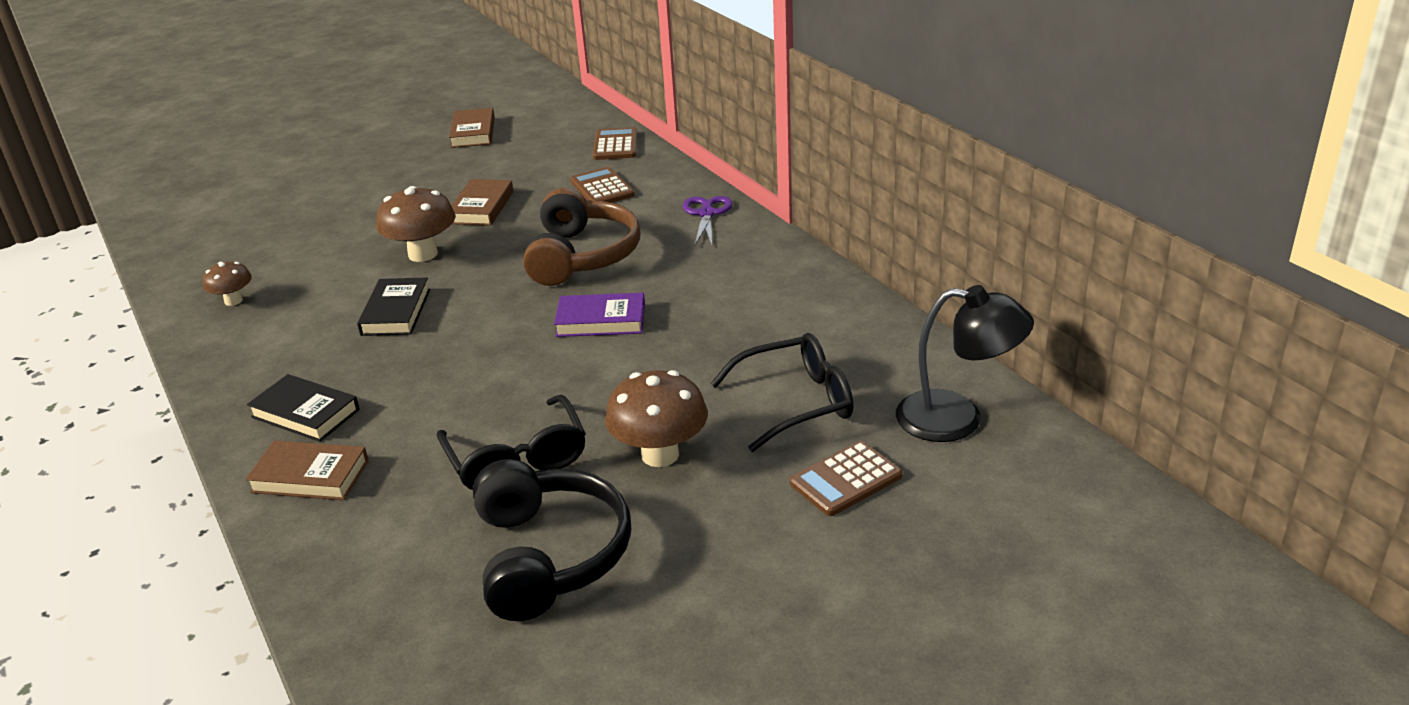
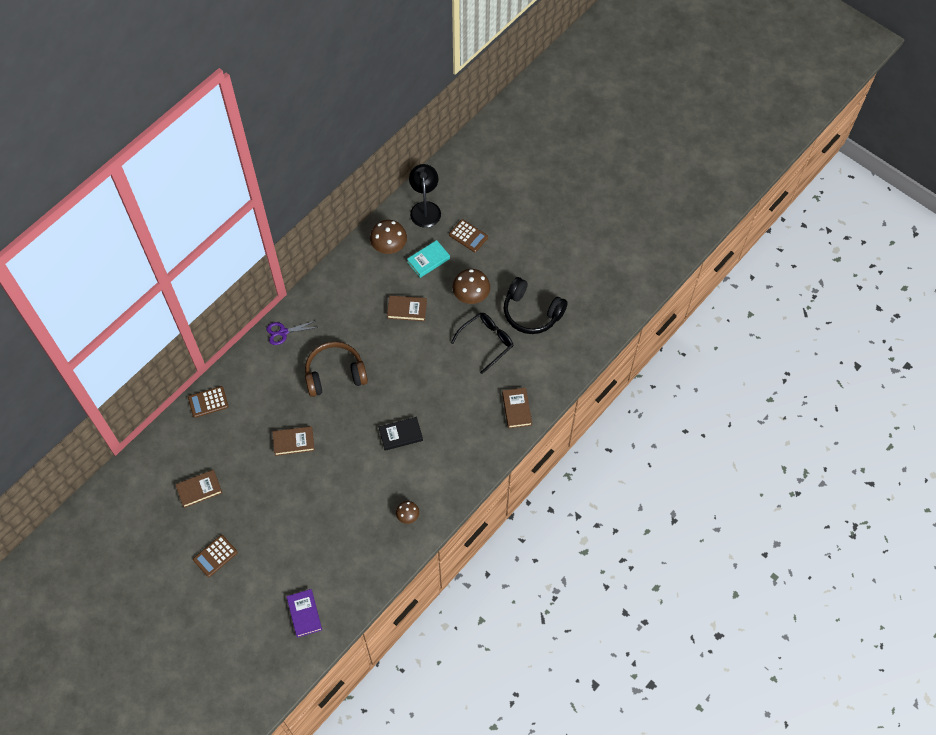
camera: 110 degrees left, 30 degrees up
black book [247,374,360,442] -> none
brown mushroom [376,186,455,262] -> brown mushroom moved to [370,220,407,254]
black headphones [473,459,631,621] -> black headphones turned 120 degrees counterclockwise [504,277,568,334]
purple book [554,293,645,337] -> purple book moved to [287,589,322,638]
brown calculator [570,167,634,203] -> brown calculator moved to [193,535,238,577]
black glasses [711,333,853,452] -> turquoise book [407,240,450,278]
none -> brown book [387,295,427,321]

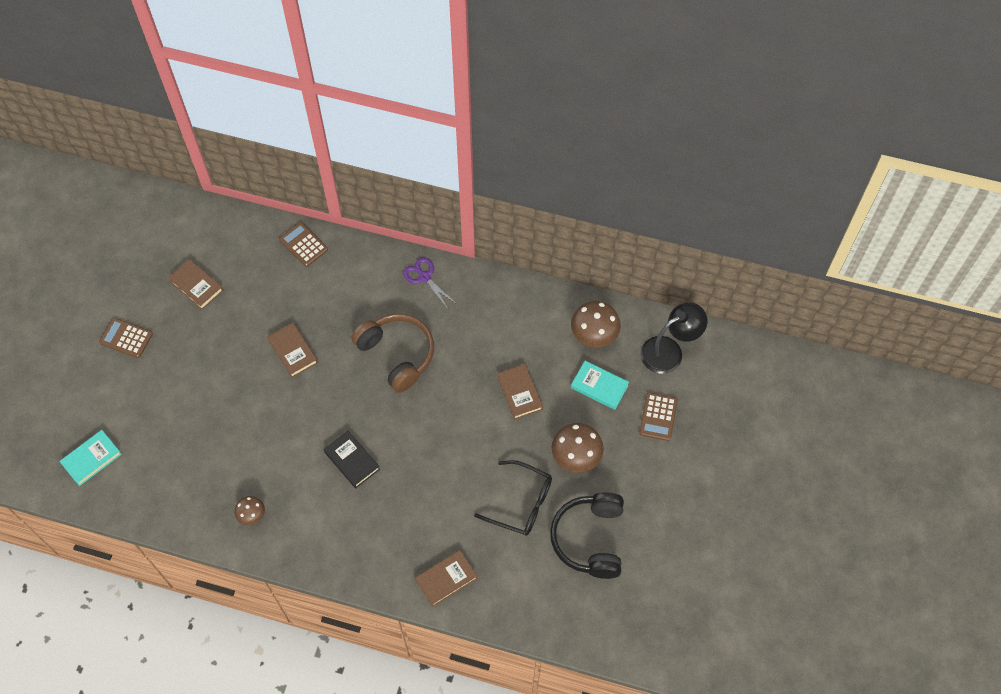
camera: 65 degrees right, 0 degrees up
purple book [287,589,322,638] -> turquoise book [59,430,122,486]

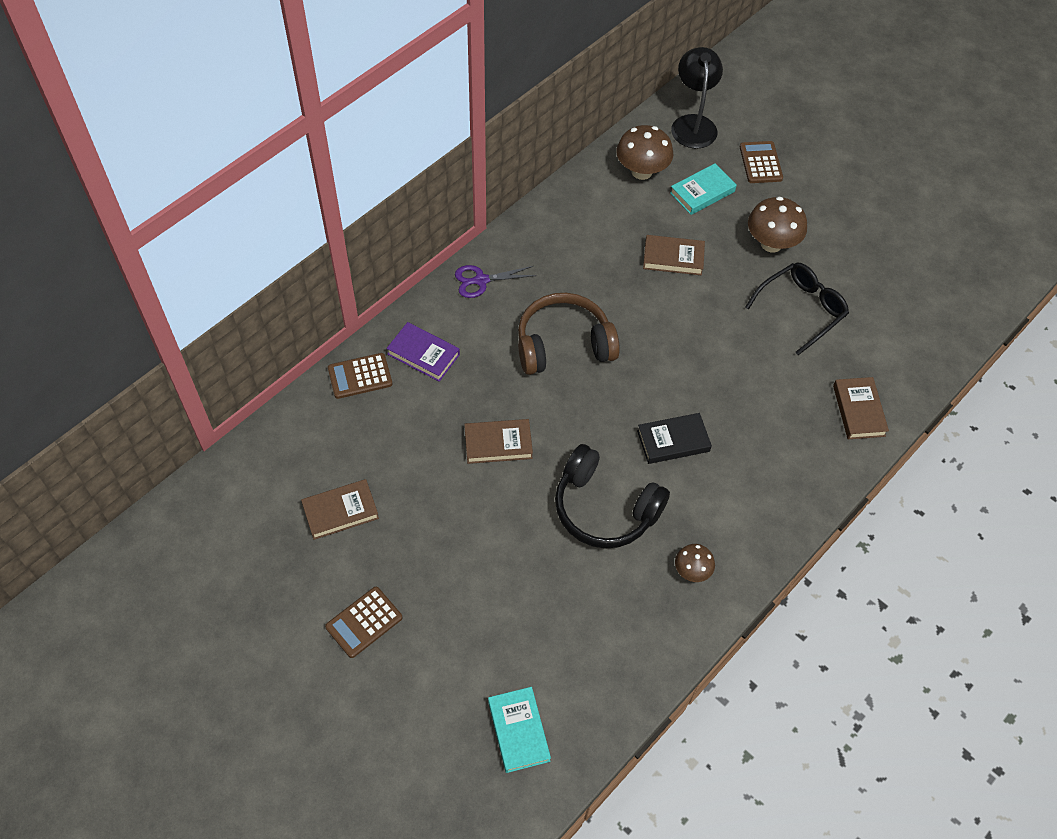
camera: 65 degrees left, 5 degrees down
black headphones [550,492,624,579] -> black headphones moved to [555,444,670,549]
brown calculator [639,392,678,441] -> brown calculator turned 135 degrees counterclockwise [740,141,783,183]
none -> purple book [386,322,460,382]

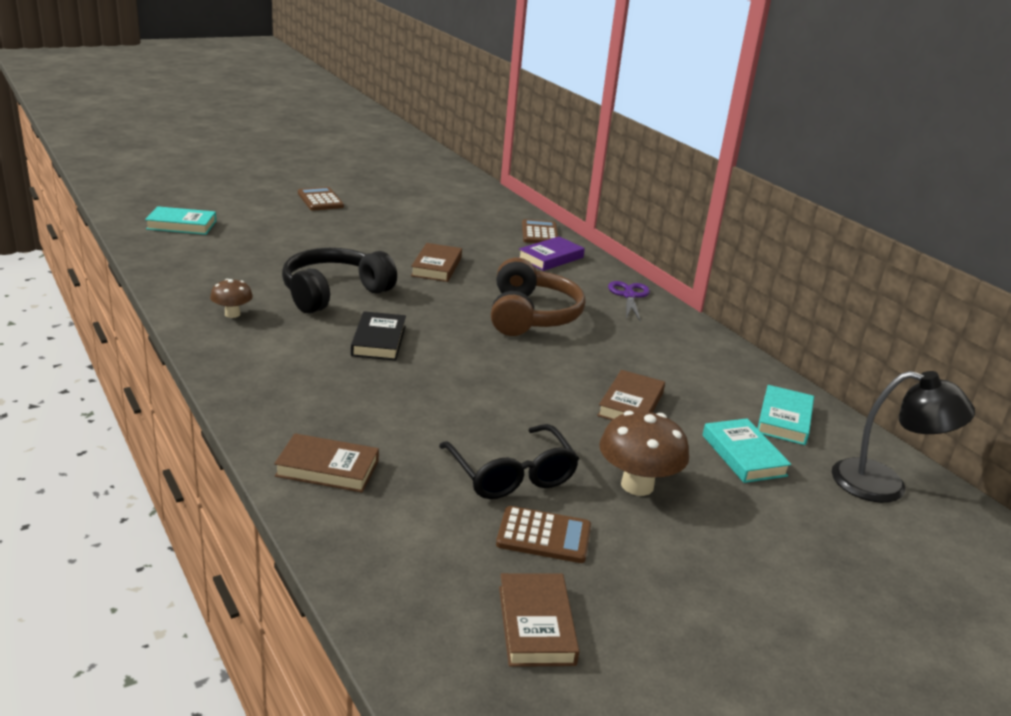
camera: 105 degrees right, 30 degrees down
brown book [301,479,379,540] -> brown book moved to [499,573,579,667]
brown mushroom [616,125,673,180] -> turquoise book [757,385,814,445]
brown calculator [740,141,783,183] -> brown calculator moved to [496,506,591,563]

